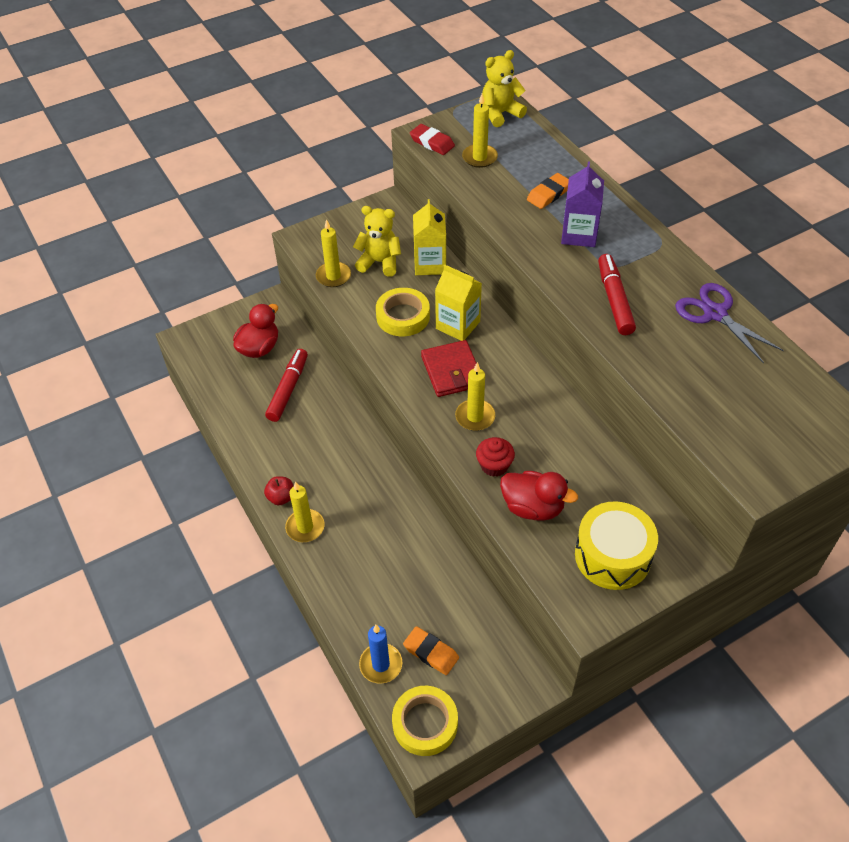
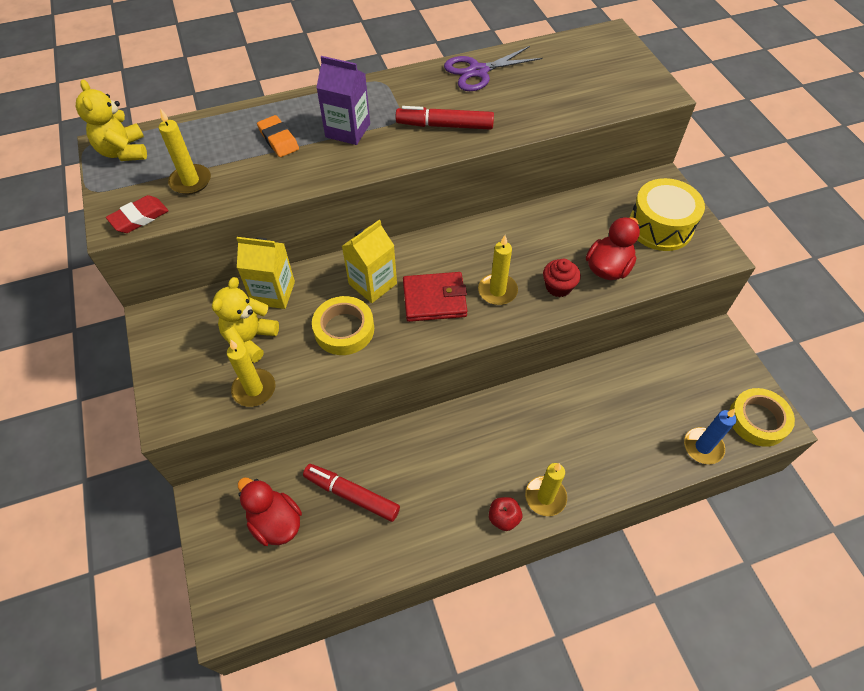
camera: 80 degrees left, 5 degrees up
orange eraser [403,626,459,675] -> none

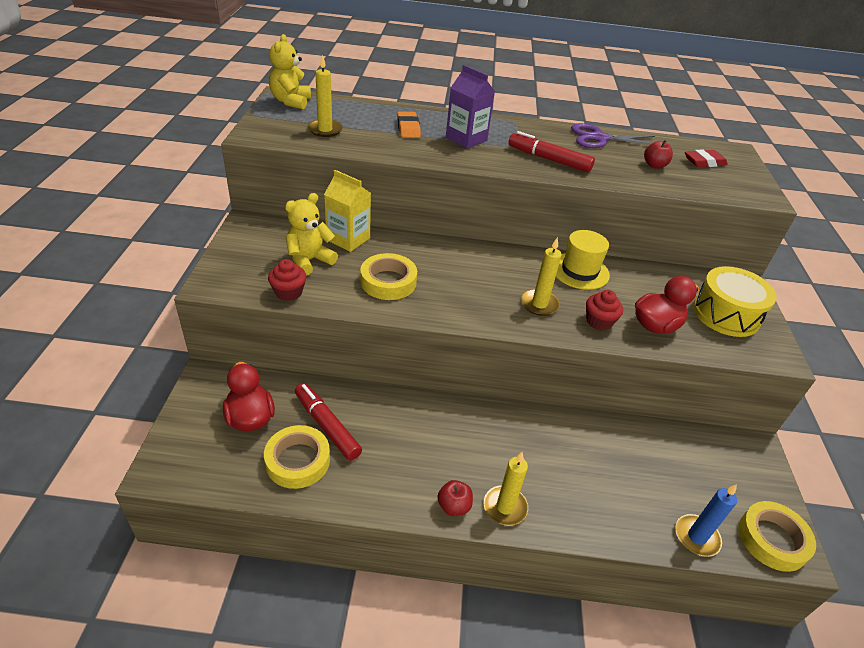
camera: 20 degrees right, 15 degrees down
red eraser [106,195,169,233] -> red eraser moved to [685,149,728,167]
yellow candle [227,340,275,407] -> red cupcake [268,259,306,301]
yellow carton [342,220,397,303] -> none
red wallet [403,272,467,322] -> none
none -> yellow tape [264,425,330,489]
none -> yellow hat [556,230,610,290]
none -> red apple [644,140,673,169]

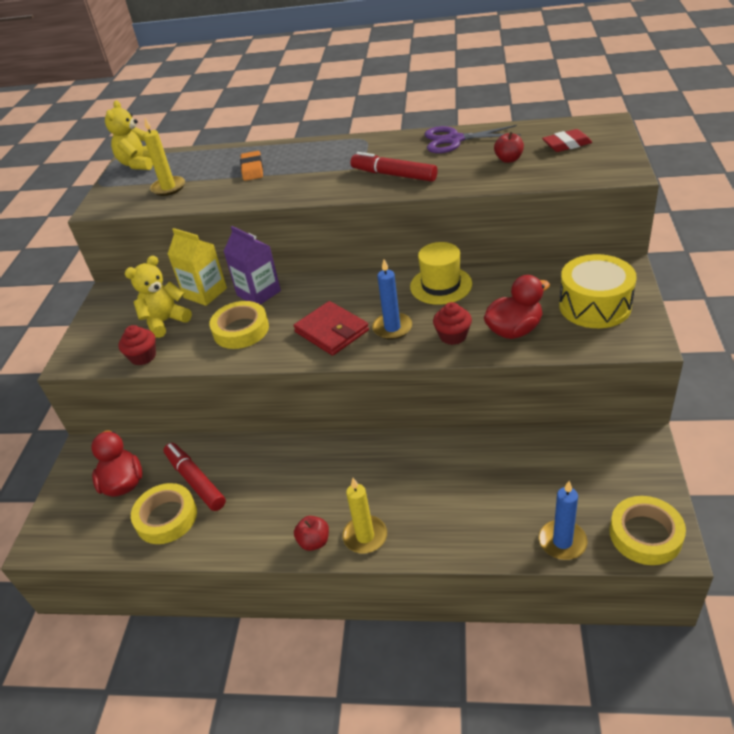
camera: 10 degrees right, 0 degrees up
purple carton [446,65,495,149] -> purple carton moved to [223,226,281,305]
yellow candle [521,237,562,316] -> blue candle [372,259,412,340]
none -> red wallet [293,301,369,356]

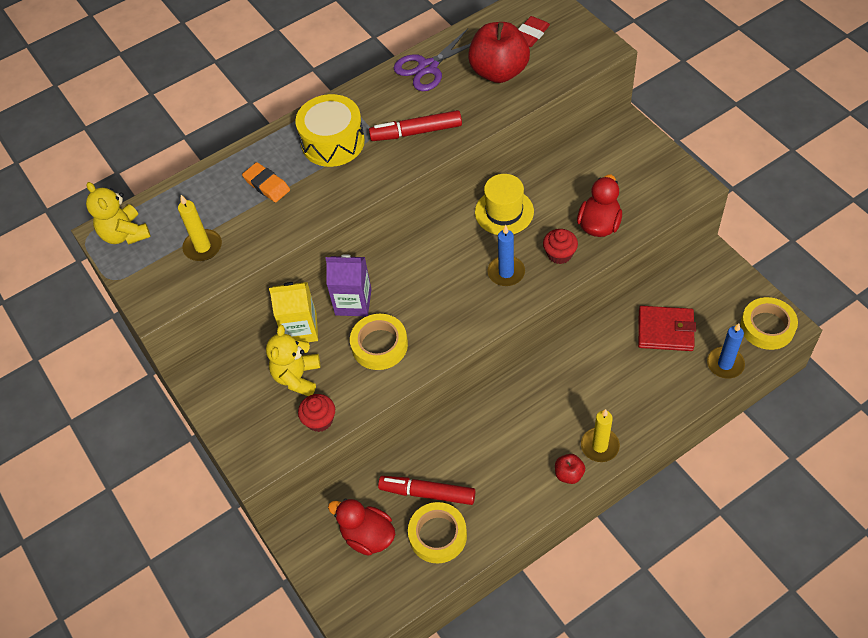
camera: 40 degrees left, 15 degrees up
red wallet [293,301,369,356] -> red wallet moved to [638,306,696,351]
red apple [494,132,524,163] -> red apple [468,22,530,83], size x2.14
yellow drum [559,254,637,328] -> yellow drum moved to [295,94,365,167]

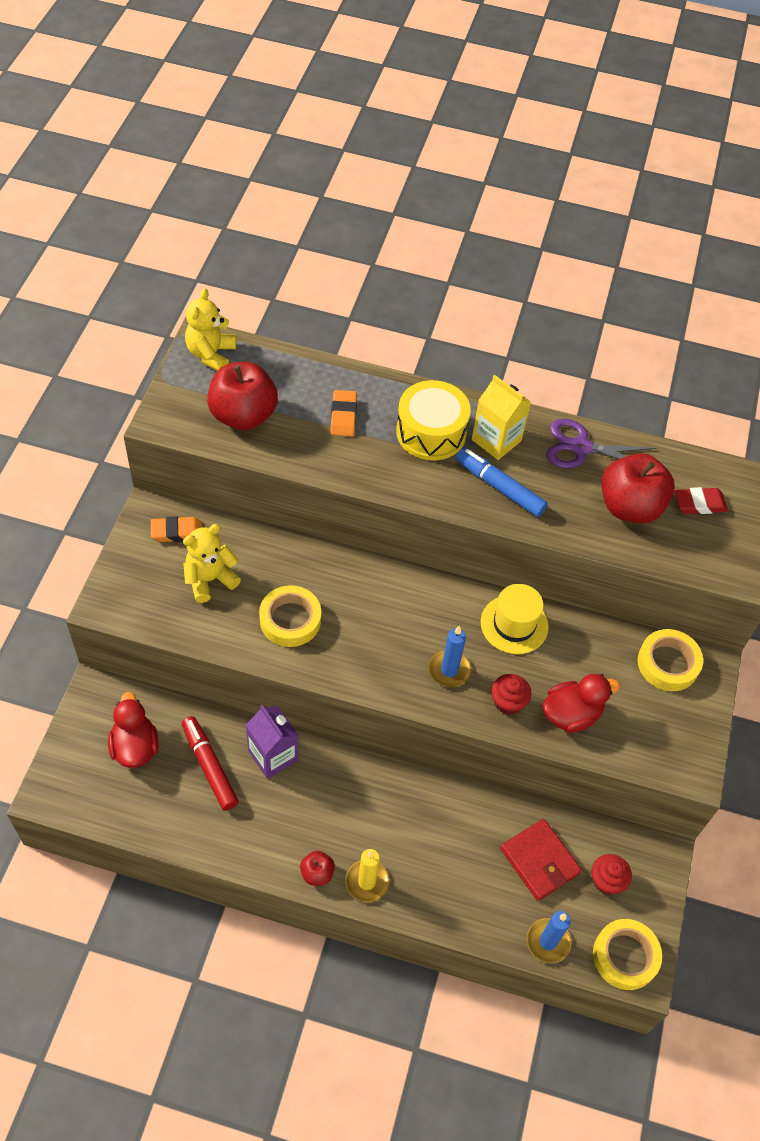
camera: 40 degrees right, 0 degrees up
yellow candle [178,195,222,261] -> red apple [207,362,278,430]
yellow carton [269,282,318,342] -> yellow carton moved to [472,375,531,460]
red cupcake [298,394,335,432] -> red cupcake moved to [592,854,632,895]
purple carton [325,254,372,317] -> purple carton moved to [246,705,298,779]
red marker [369,110,462,141] -> blue marker [456,447,548,517]
yellow tape [408,502,467,563] -> yellow tape moved to [637,629,703,691]
none -> orange eraser [151,516,202,542]

